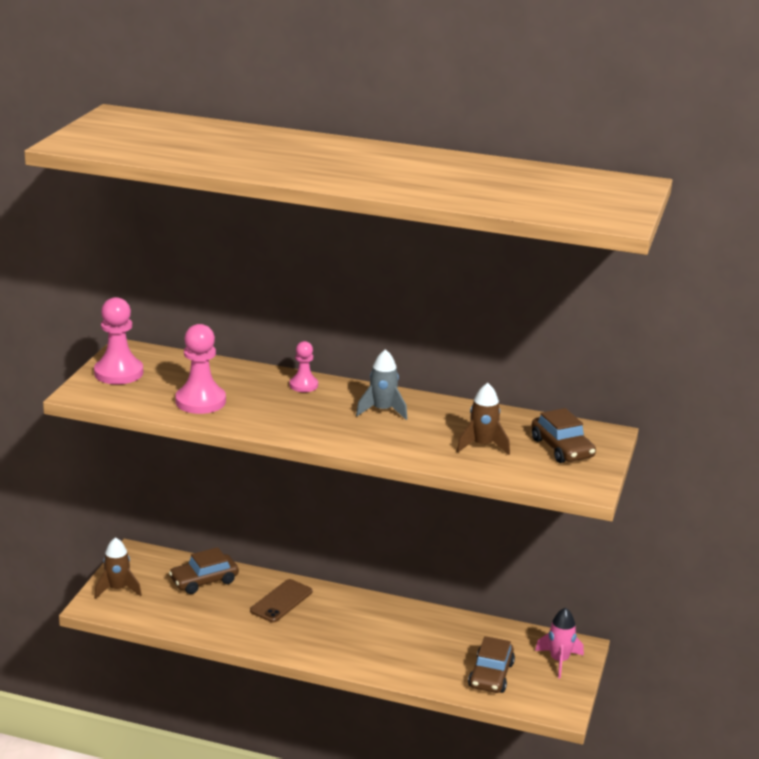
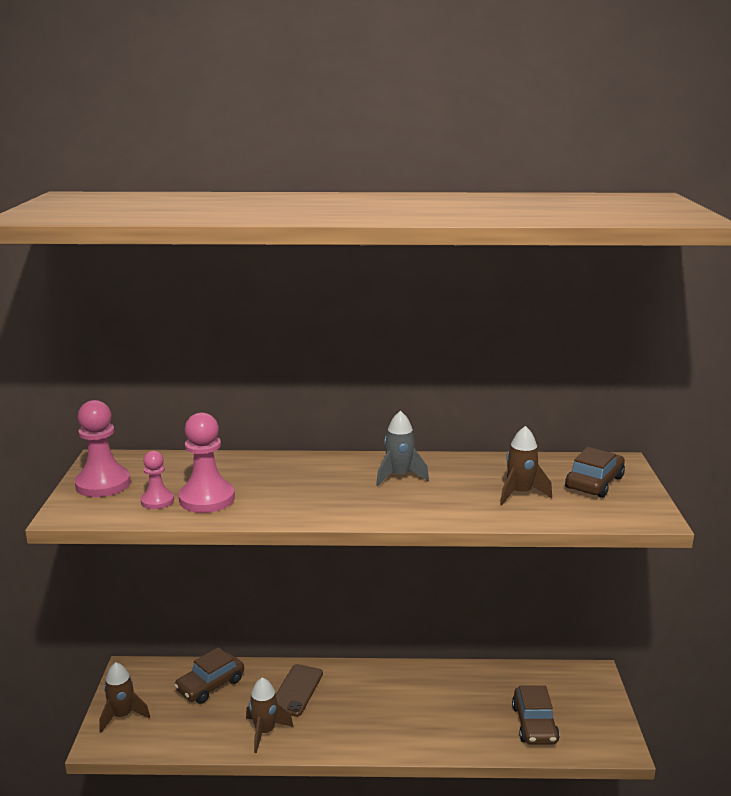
camera: 15 degrees left, 5 degrees down
pink pawn [290,341,318,392] -> pink pawn moved to [140,451,174,509]
brown car [532,408,596,463] -> brown car turned 105 degrees counterclockwise [565,447,625,498]
pink rocket [535,608,584,679] -> none
none -> brown rocket [246,677,293,753]

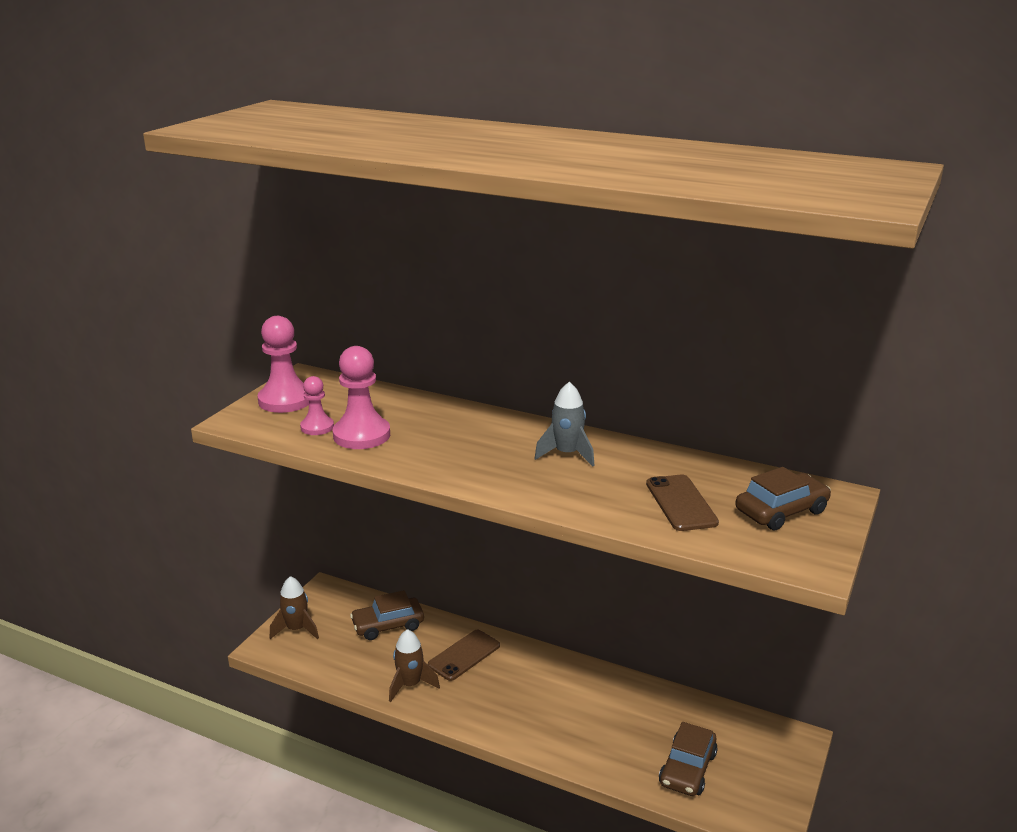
camera: 25 degrees right, 5 degrees up
brown rocket [500,426,552,505] -> brown phone [646,475,719,531]

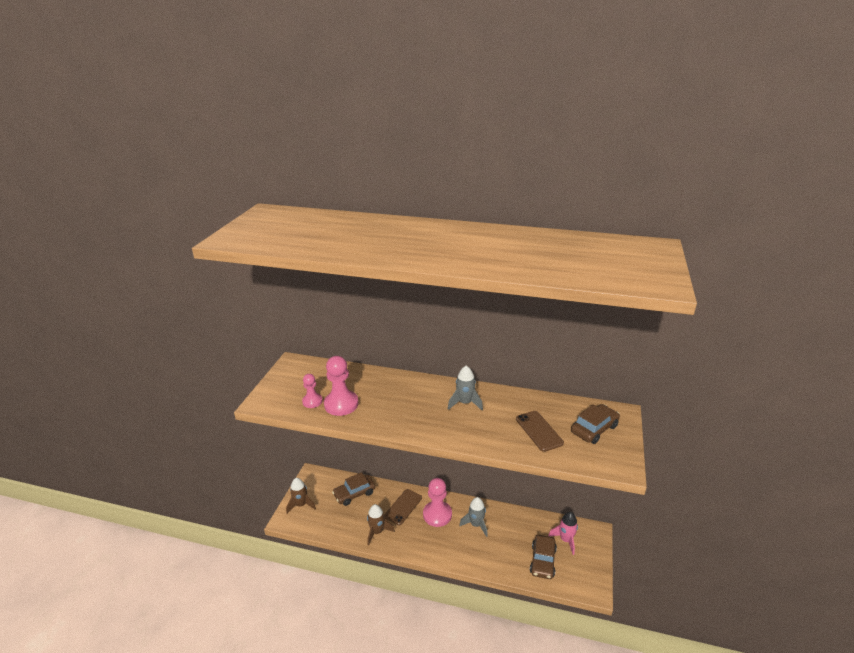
camera: 10 degrees left, 5 degrees up
pink pawn [258,316,309,413] -> pink pawn moved to [423,478,452,527]
none -> grey rocket [459,497,488,537]
none -> pink rocket [548,512,578,555]

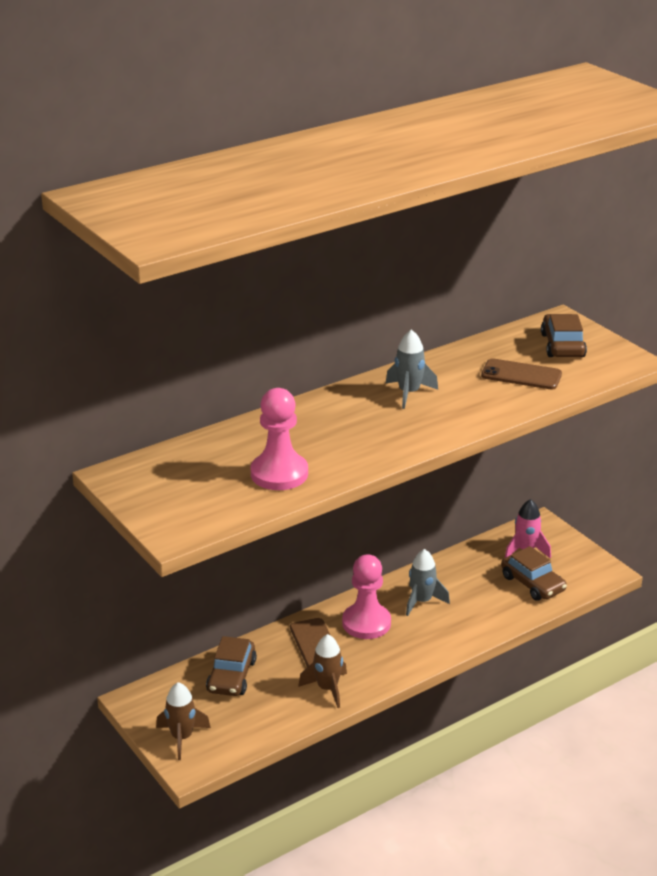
camera: 50 degrees left, 0 degrees up
pink pawn [302,374,323,408] -> none

